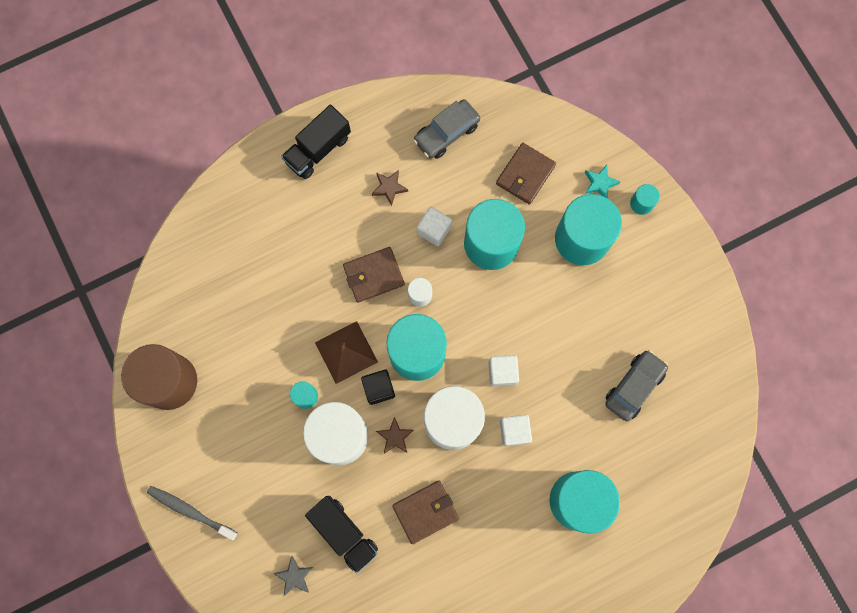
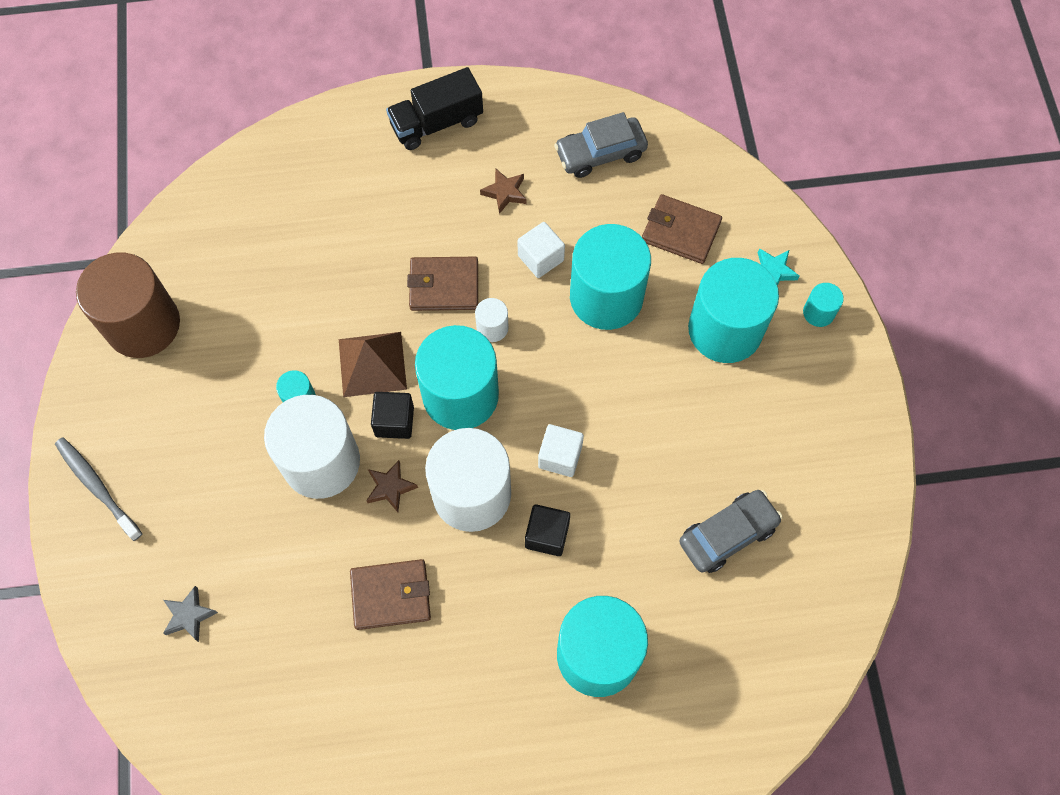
camera: 20 degrees right, 10 degrees down
black truck [305,496,378,573] -> none
brown wallet [496,143,556,205] -> brown wallet turned 60 degrees clockwise [642,194,722,264]
white cube [500,415,532,446] -> black cube [525,504,570,556]

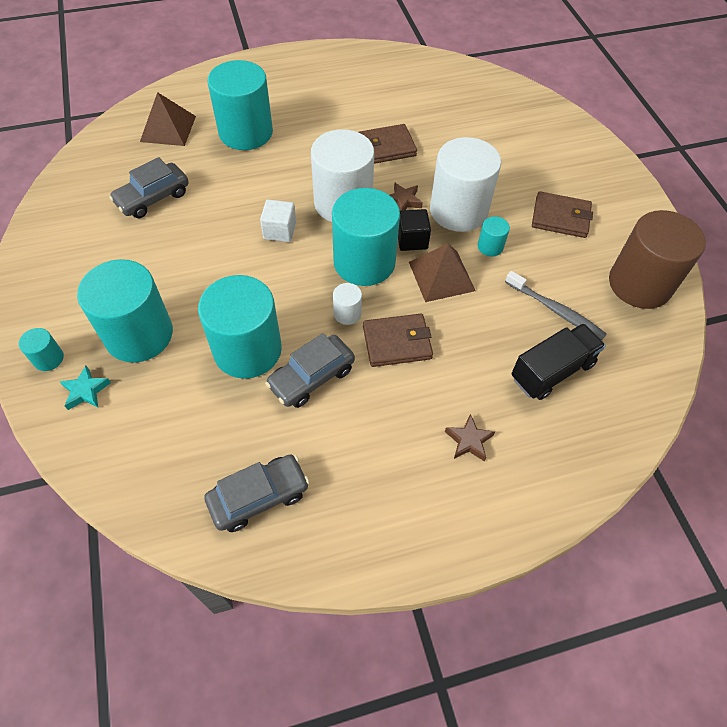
camera: 170 degrees right, 10 degrees down
grey toothbrush [55,438,142,541] -> grey toothbrush moved to [505,271,607,340]
grey star [163,586,218,642] -> none
black truck [386,67,483,150] -> black truck moved to [511,323,606,400]
brown star [480,168,526,214] -> brown star moved to [445,414,495,462]
white cube [518,222,565,278] -> grey car [265,333,355,408]
black cube [525,504,570,556] -> none
brown wallet [642,194,722,264] -> brown wallet moved to [532,191,593,238]
none -> brown pyramid [140,92,196,146]

